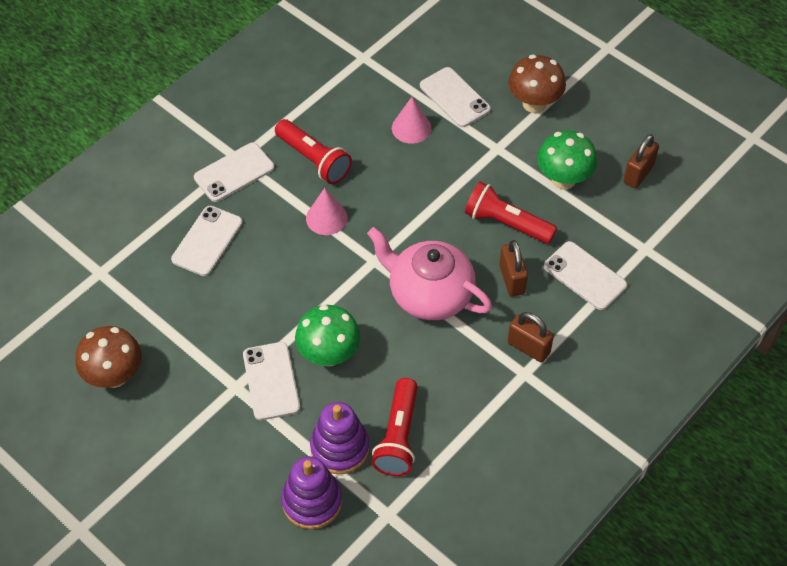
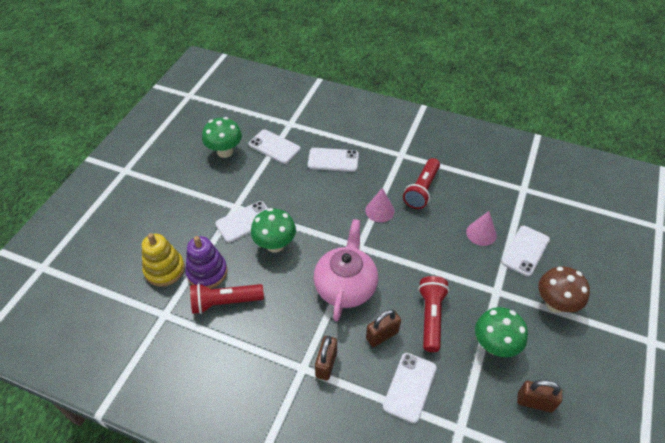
camera: 70 degrees right, 5 degrees down
brown mushroom [75,326,142,388] -> green mushroom [202,117,242,158]
white phone [194,143,274,202] -> white phone moved to [249,130,300,164]
purple stacking toy [281,456,342,529] -> yellow stacking toy [142,233,185,287]

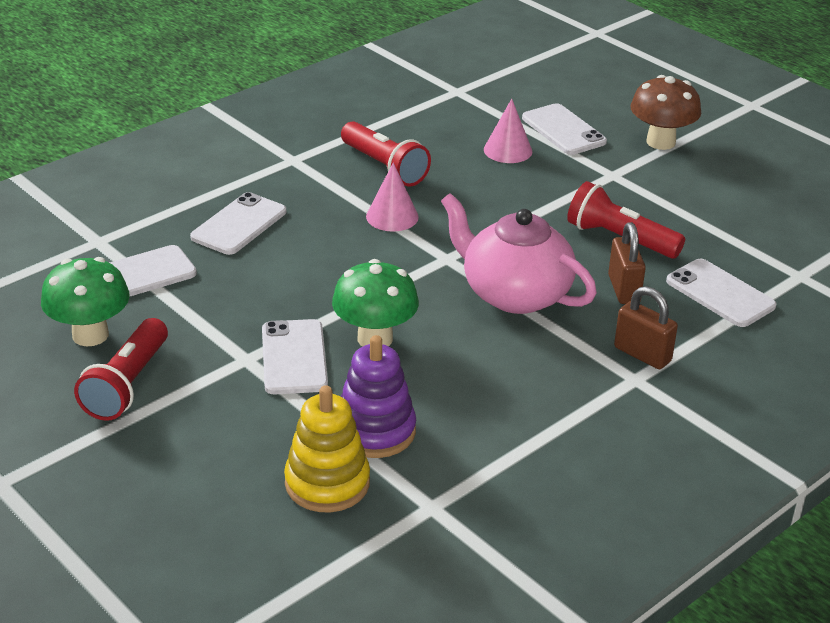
camera: 65 degrees left, 15 degrees down
red flashlight [190,283,264,314] -> red flashlight moved to [74,318,168,421]
green mushroom [475,307,528,357] -> none
brown padlock [517,380,562,412] -> none

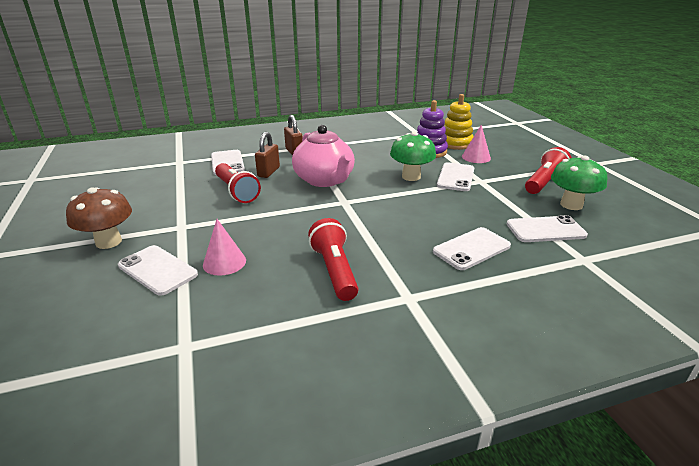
camera: 155 degrees left, 5 degrees down
pink cone [366,162,419,231] -> pink cone moved to [462,124,491,163]
white phone [522,103,607,155] -> white phone turned 45 degrees counterclockwise [118,245,198,296]

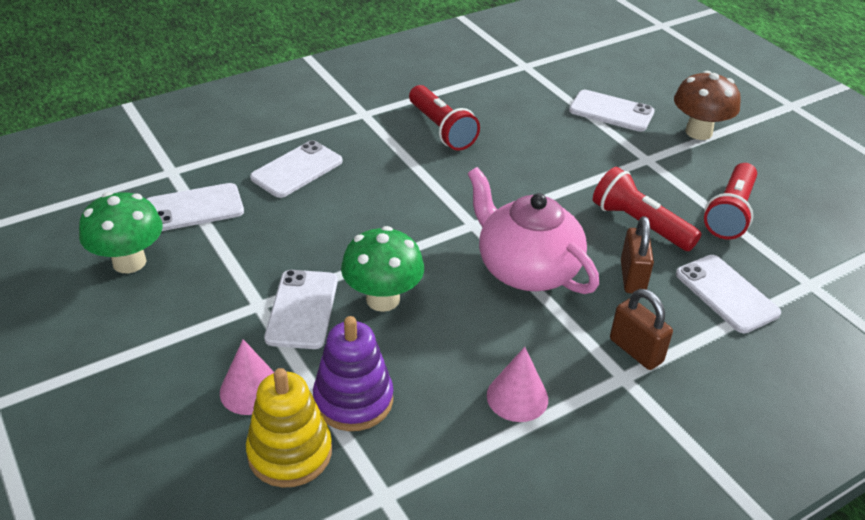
camera: 165 degrees right, 10 degrees up
pink cone [203,219,246,276] -> pink cone moved to [487,347,548,422]
red flashlight [525,147,572,194] -> red flashlight moved to [704,163,757,239]

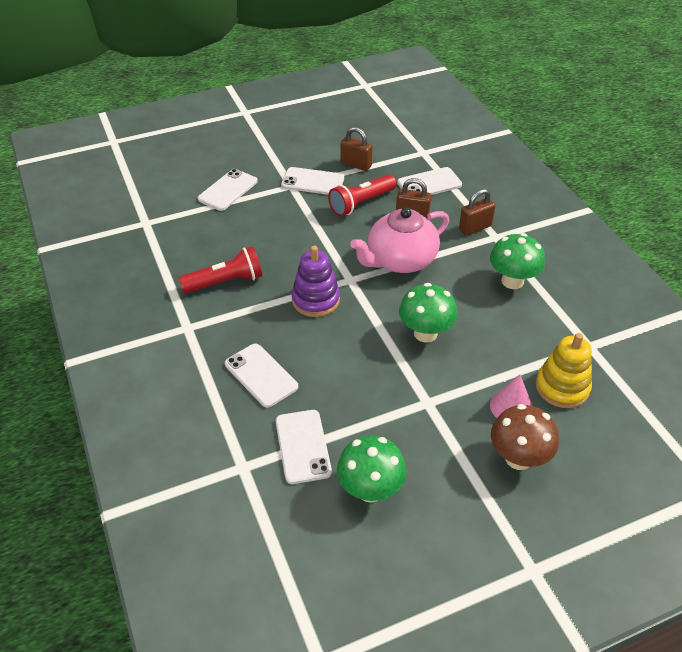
camera: 80 degrees left, 5 degrees up
white phone [264,270,338,349] -> white phone moved to [281,167,344,195]
purple stacking toy [313,316,393,431] -> purple stacking toy moved to [291,246,340,317]
pink cone [487,347,548,422] -> green mushroom [490,233,545,289]
brown mushroom [674,71,741,140] -> brown mushroom moved to [491,404,559,470]
red flashlight [704,163,757,239] -> brown padlock [341,127,373,171]

